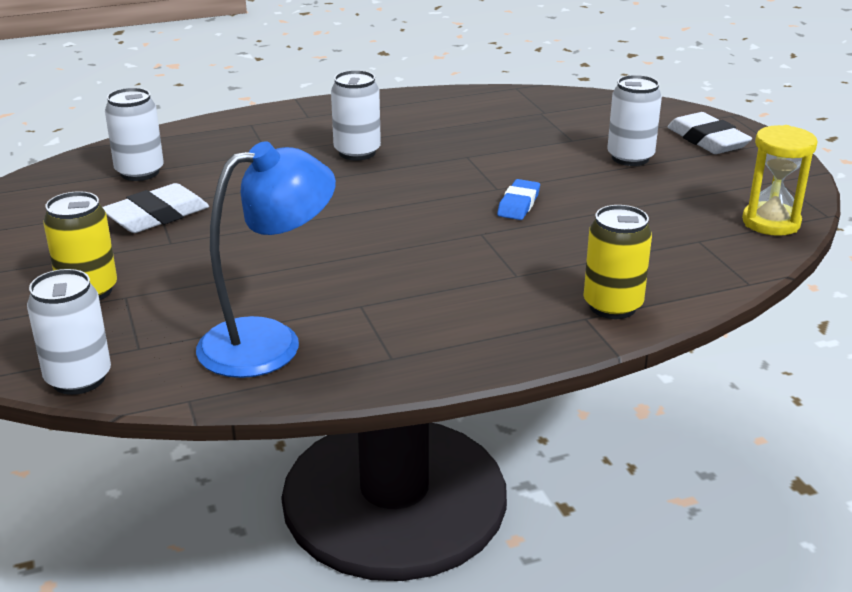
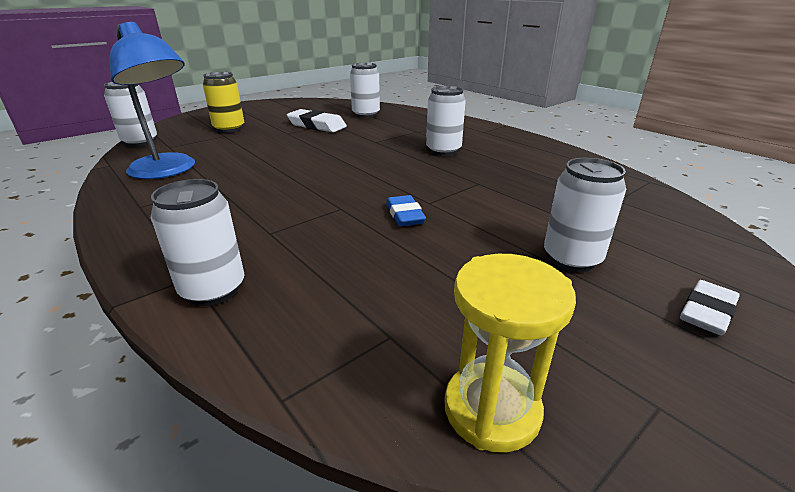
camera: 70 degrees right, 0 degrees up
blue eraser [497,179,540,220] -> blue eraser turned 75 degrees clockwise [386,195,426,226]
yellow can [583,205,652,319] -> white can [151,179,245,306]
white eraser [667,112,752,154] -> white eraser [680,280,740,335], size x0.66

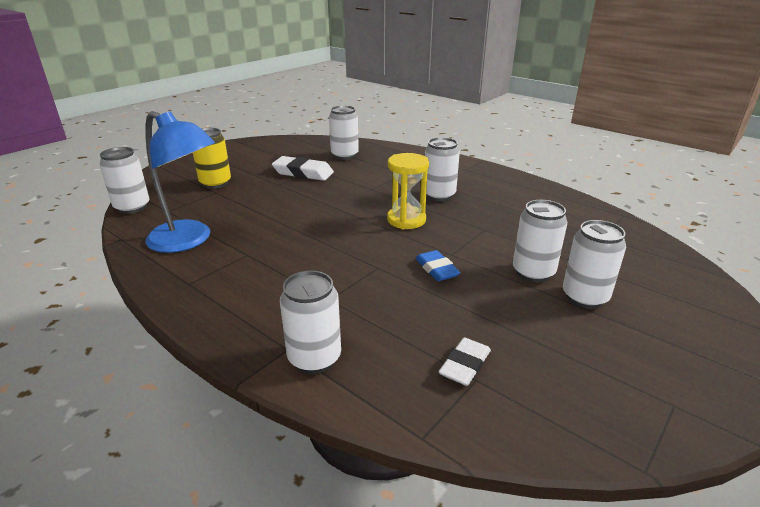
camera: 10 degrees left, 0 degrees up
yellow hourglass [444,254,576,453] -> yellow hourglass moved to [387,153,429,229]
white eraser [680,280,740,335] -> white eraser moved to [438,337,491,386]
none -> white can [513,200,567,282]

